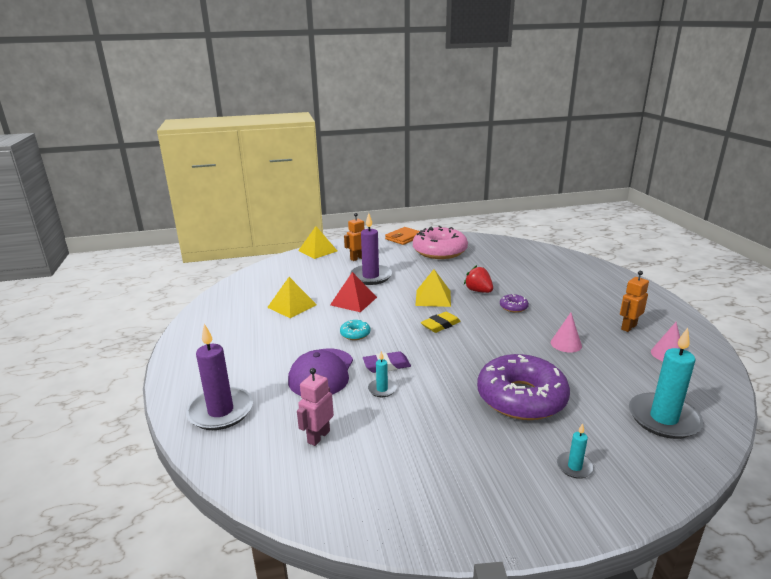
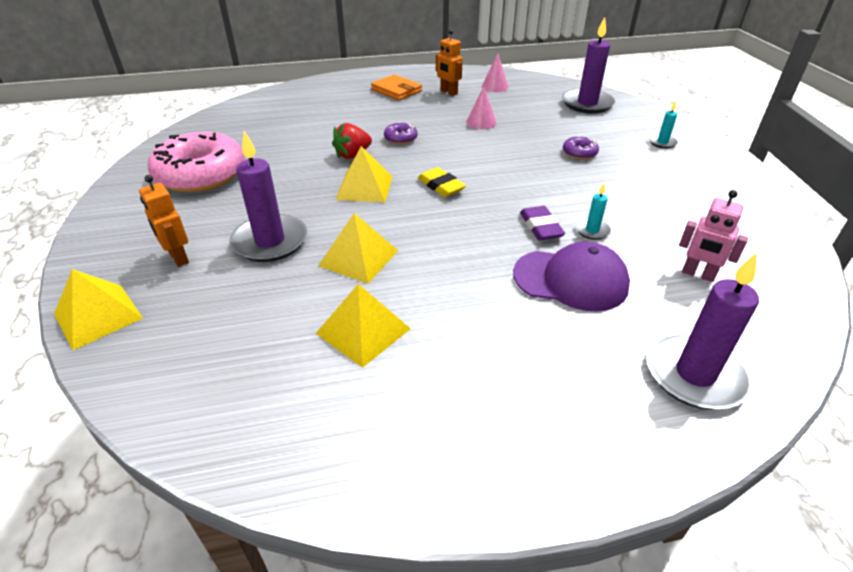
camera: 90 degrees left, 15 degrees up
red pyramid [330,272,377,312] -> yellow pyramid [318,213,398,284]
turquoise donut [340,320,370,340] -> none
orange wallet [385,227,420,245] -> orange wallet moved to [371,74,422,101]
purple donut [477,354,570,420] -> purple donut [563,136,599,160], size x0.41
turquoise candle [629,328,703,439] -> purple candle [562,17,615,114]

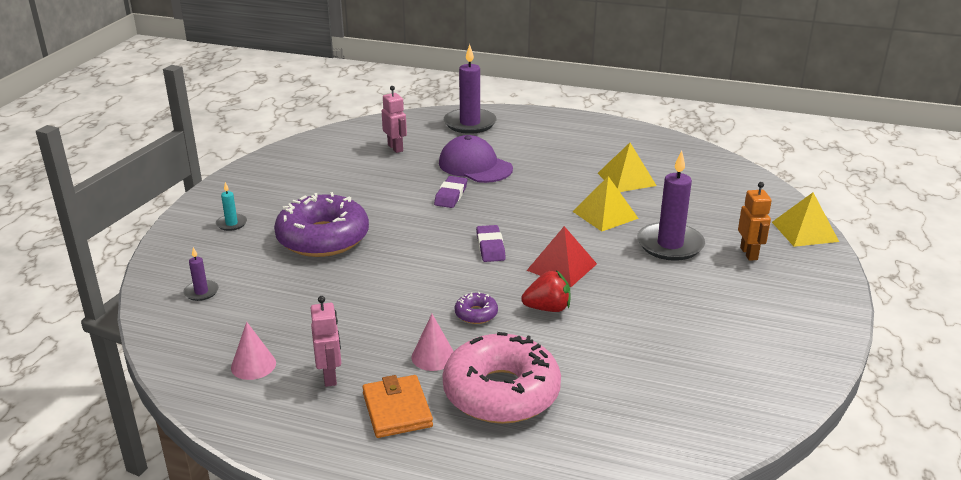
camera: 150 degrees left, 10 degrees down
pink donut [148,132,245,192] -> pink donut moved to [442,332,561,424]
yellow pyramid [335,146,392,202] -> red pyramid [527,226,597,287]
yellow eraser [418,167,466,197] -> purple eraser [476,225,506,262]
orange robot [436,29,463,96] -> pink robot [311,296,341,387]
pink cone [466,87,497,129] -> pink cone moved to [411,314,454,371]
purple candle [562,17,615,114] -> purple candle [183,247,219,301], size x0.47
purple donut [563,136,599,160] -> purple donut [274,192,369,257], size x2.41
turquoise candle [575,184,611,240] -> none

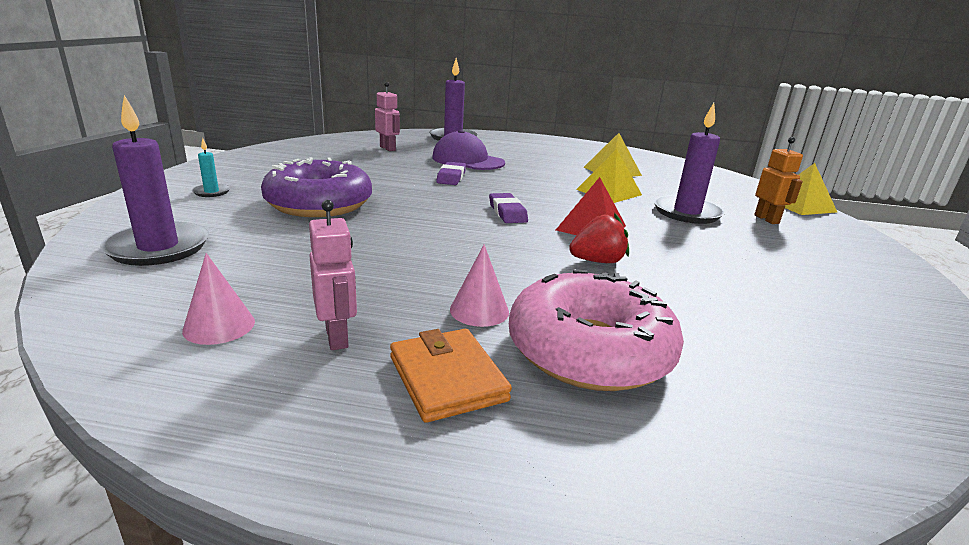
camera: 10 degrees left, 5 degrees down
purple candle [183,247,219,301] -> purple candle [100,95,209,266], size x2.11
purple donut [455,292,498,324] -> none

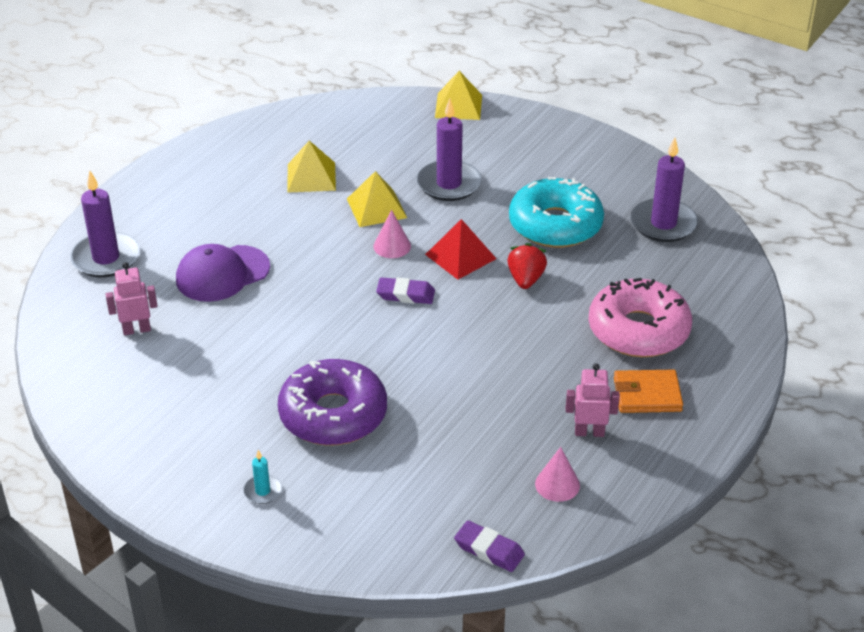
camera: 65 degrees left, 15 degrees up
purple candle [100,95,209,266] -> purple candle moved to [631,137,698,242]
purple eraser [436,161,466,185] -> purple eraser moved to [454,520,525,572]
pink cone [450,245,509,327] -> pink cone moved to [373,210,411,258]
orange robot [754,137,803,224] -> none
none -> turquoise donut [509,177,604,248]

